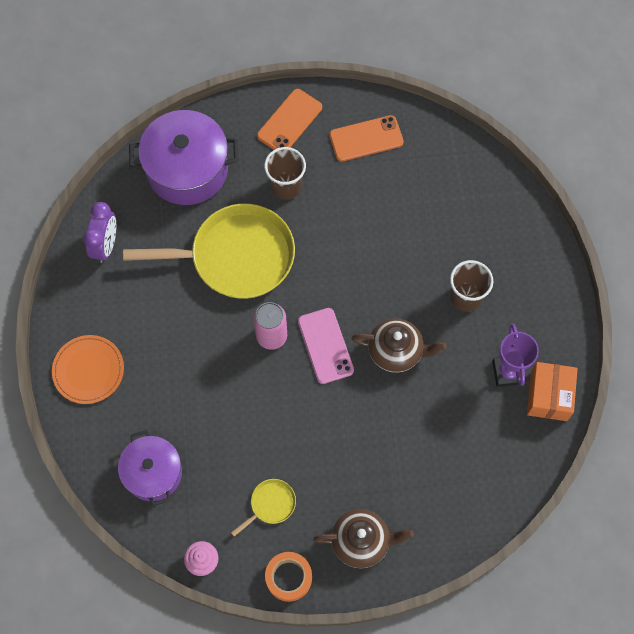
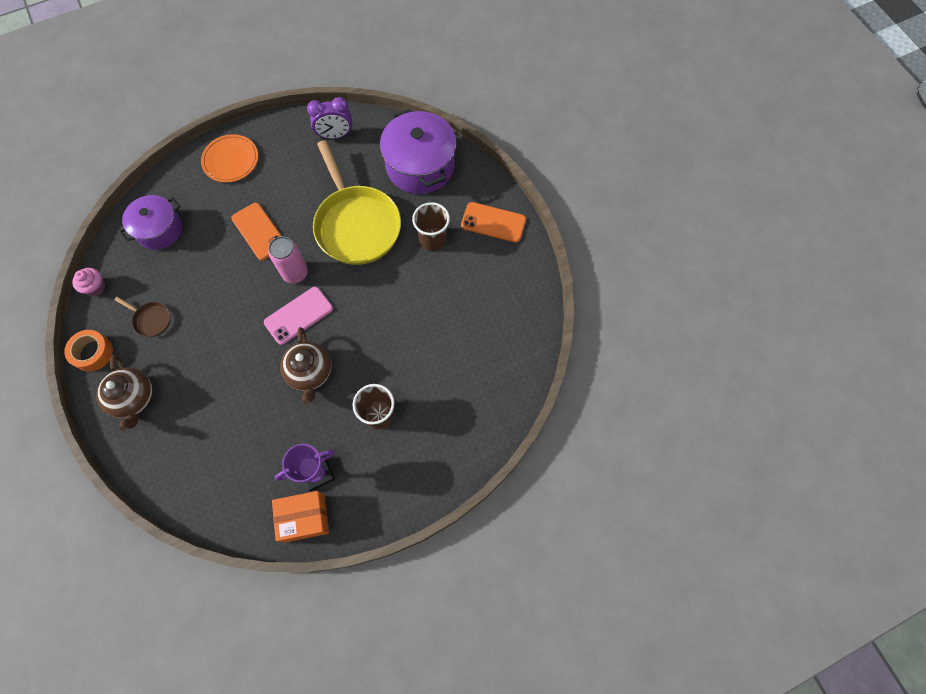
camera: 70 degrees right, 0 degrees up
yellow pan [231,479,296,537] -> brown pan [114,297,171,337]
orange phone [329,115,404,162] -> orange phone moved to [231,203,282,260]

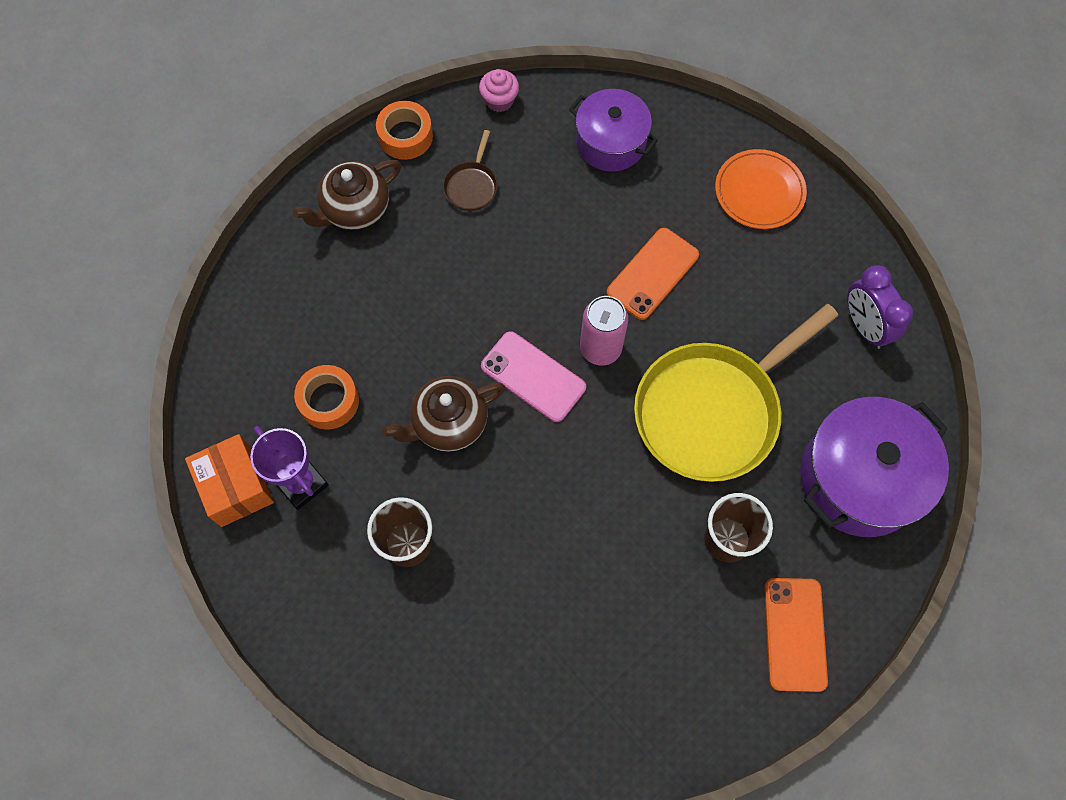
camera: 75 degrees right, 0 degrees up
none -> orange tape [294,365,359,430]

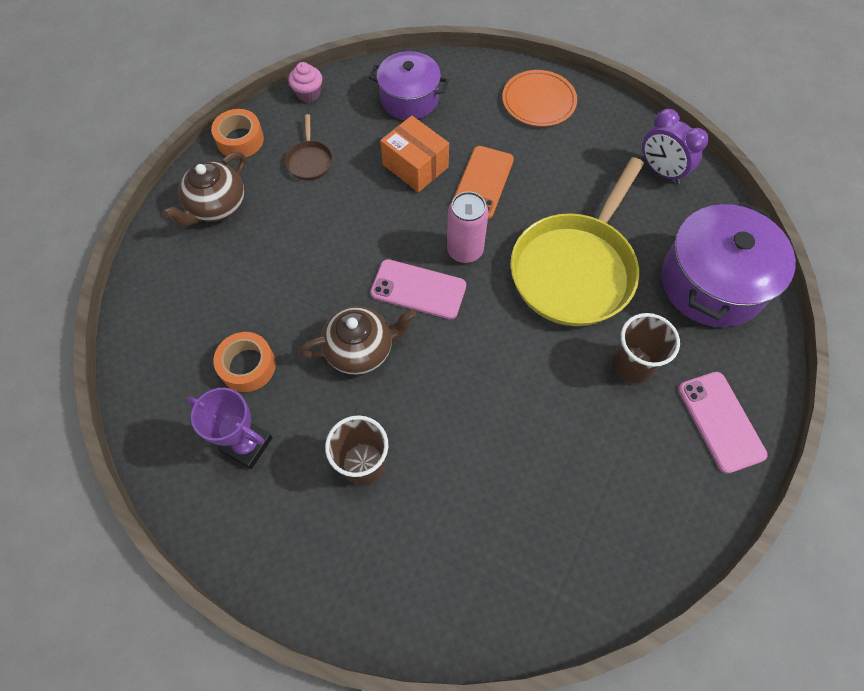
camera: 20 degrees left, 5 degrees down
orange box [185,434,274,527] -> orange box moved to [380,116,449,192]
brown teapot [382,376,506,452] -> brown teapot turned 150 degrees counterclockwise [299,306,417,375]
orange phone [764,578,828,692] -> pink phone [678,372,768,474]

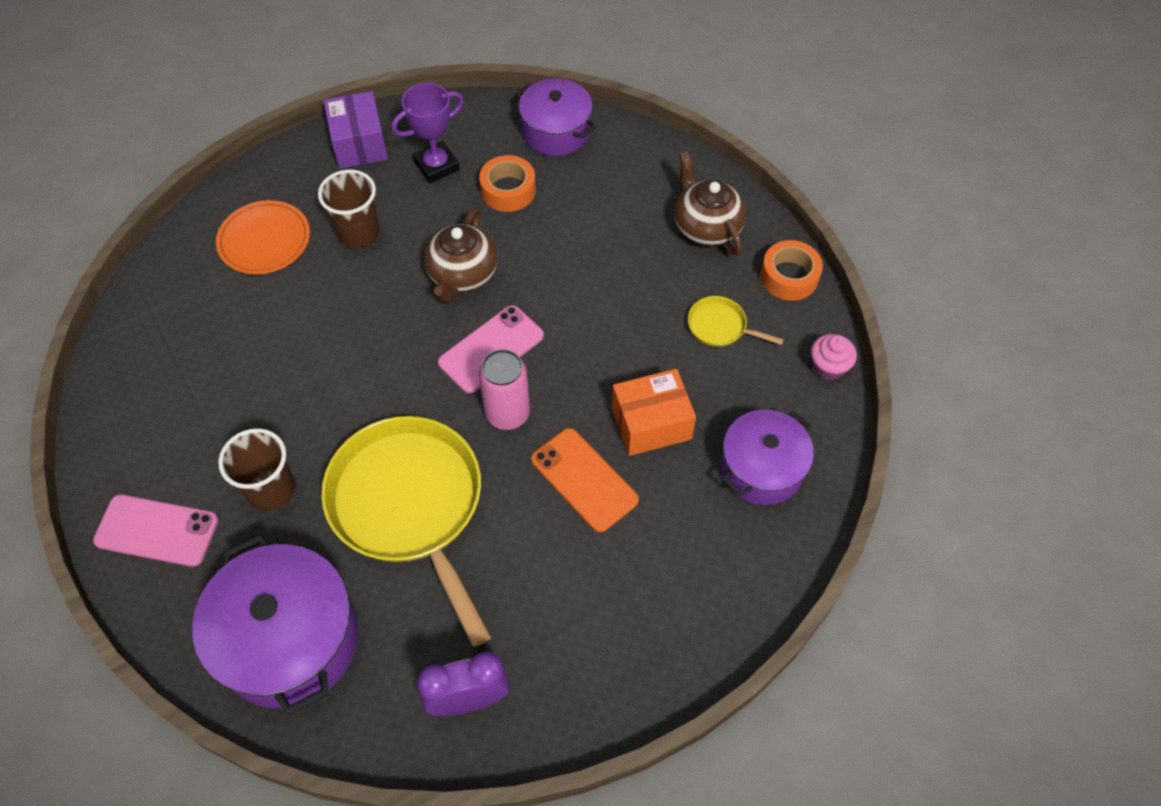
camera: 120 degrees right, 5 degrees down
brown pan [285,114,333,180] -> yellow pan [688,296,784,347]
orange plate [502,70,577,127] -> orange plate moved to [216,200,310,275]
none -> purple box [324,91,388,169]
none -> purple pot [516,79,596,156]

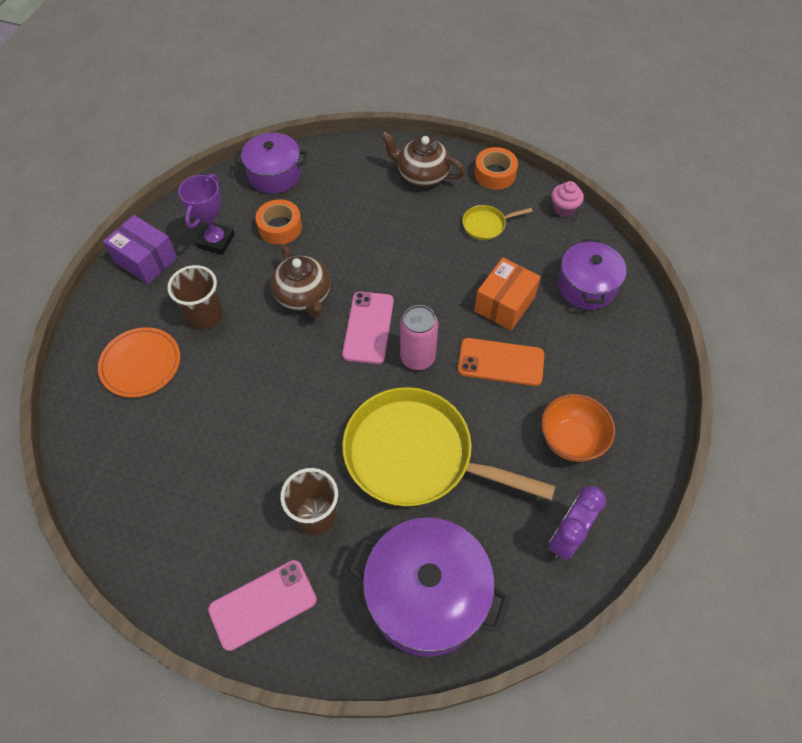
camera: 40 degrees left, 0 degrees up
none -> orange bowl [541,394,615,462]

